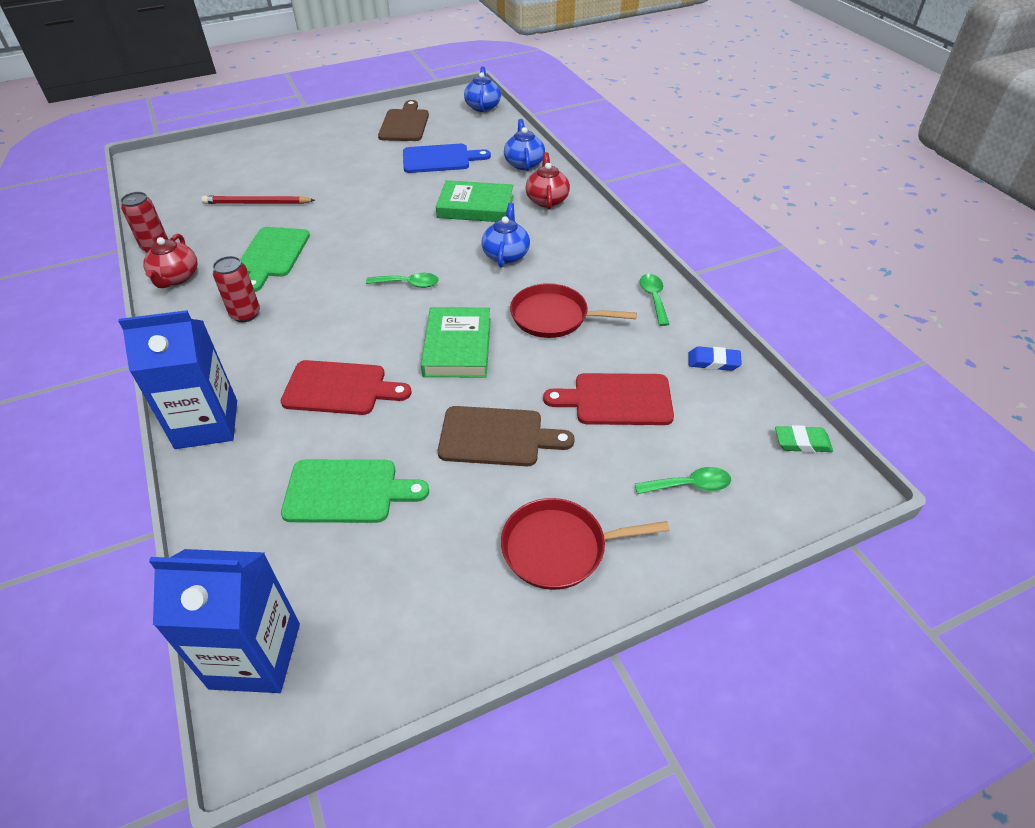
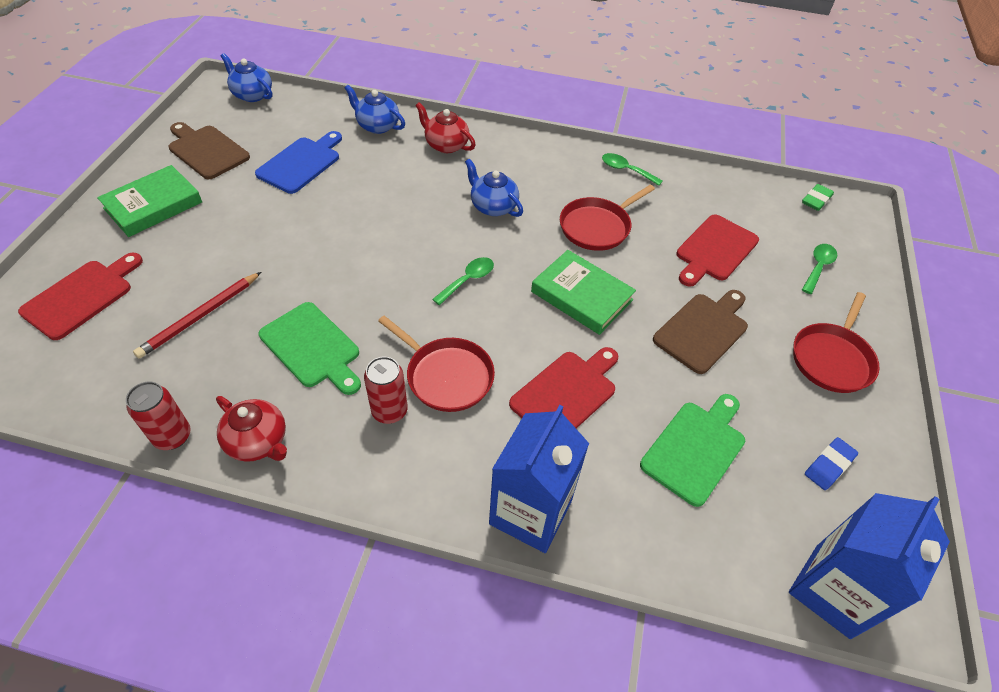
camera: 55 degrees left, 5 degrees up
green book [436,180,514,222] -> green book moved to [97,165,202,237]
blue eraser [689,346,742,371] -> blue eraser moved to [805,437,858,490]
none -> red cutting board [18,253,143,340]
none -> red pan [378,316,495,412]

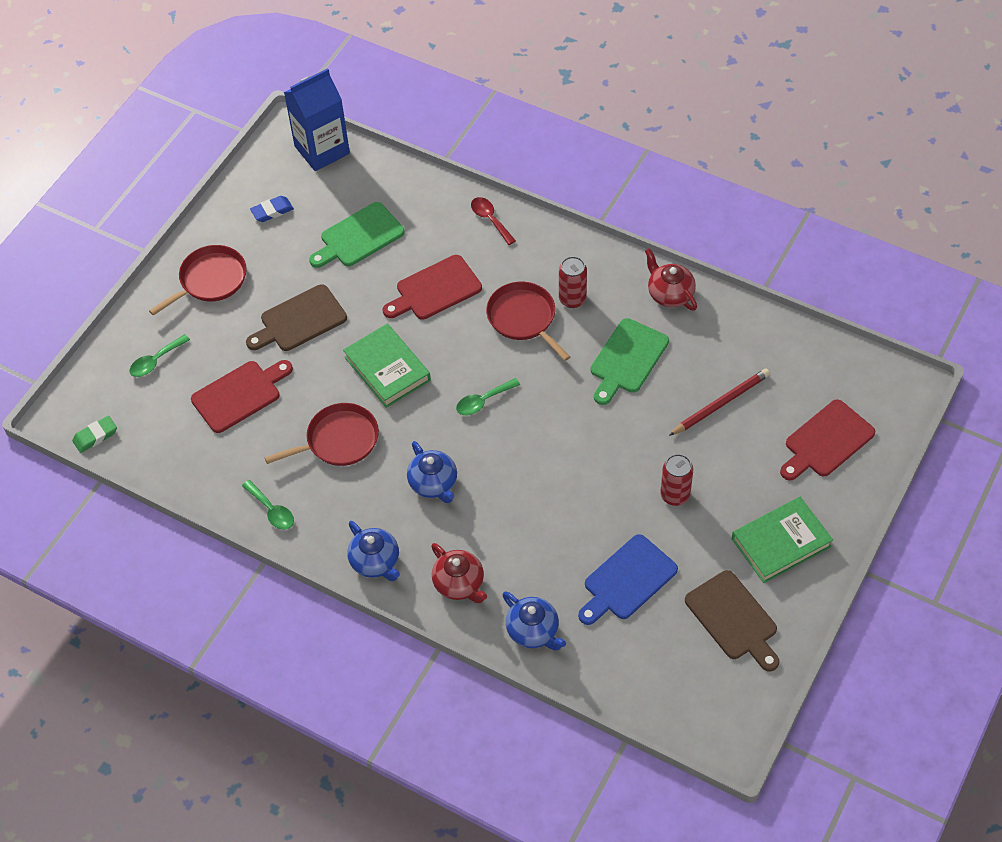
camera: 160 degrees left, 5 degrees up
red can [126,381,191,450] -> red can moved to [660,454,693,506]
blue teapot [221,53,272,102] -> blue teapot moved to [347,521,400,581]
green cutting board [258,302,361,395] -> green cutting board turned 120 degrees counterclockwise [590,318,669,405]
blue carton [489,405,589,553] -> red spoon [471,197,516,245]

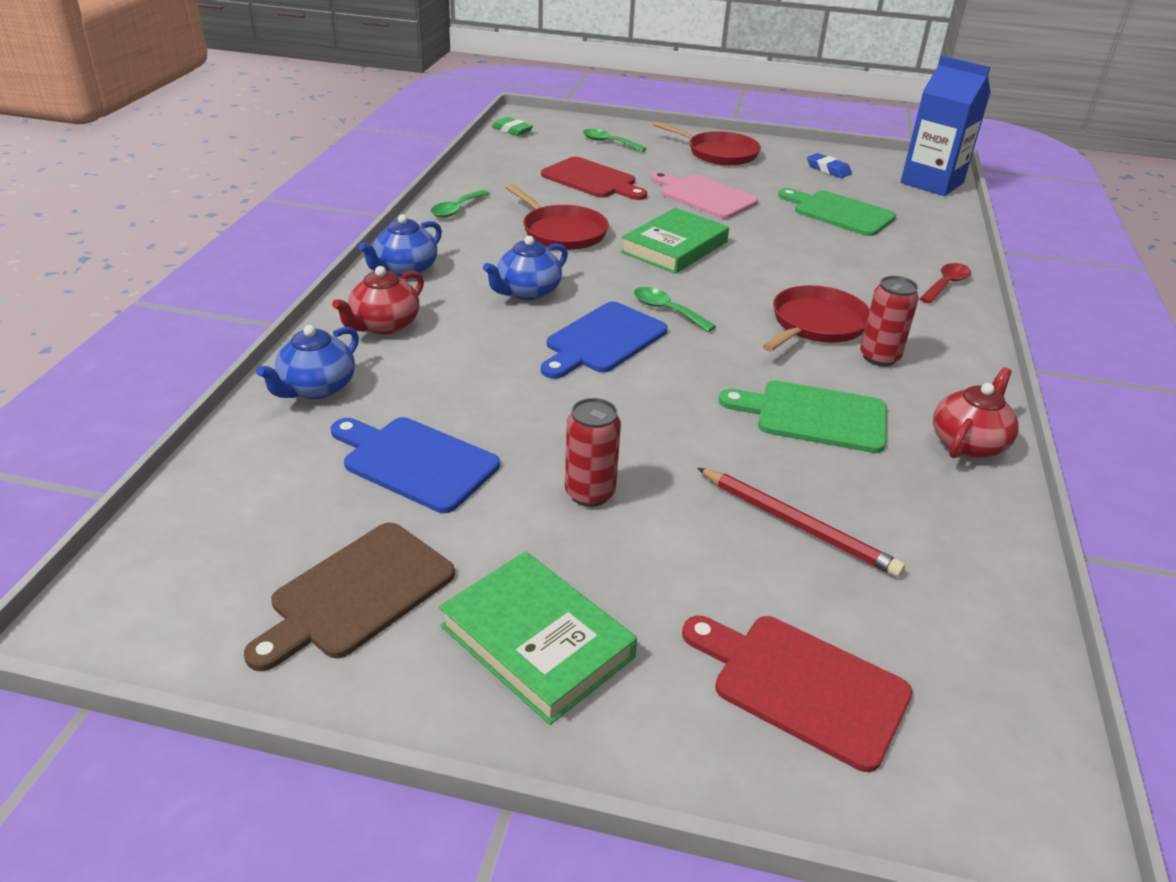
camera: 70 degrees right, 20 degrees down
brown cutting board [246,284,347,351] -> pink cutting board [650,172,758,219]
red cutting board [383,255,482,320] -> none
none -> blue cutting board [541,302,668,379]

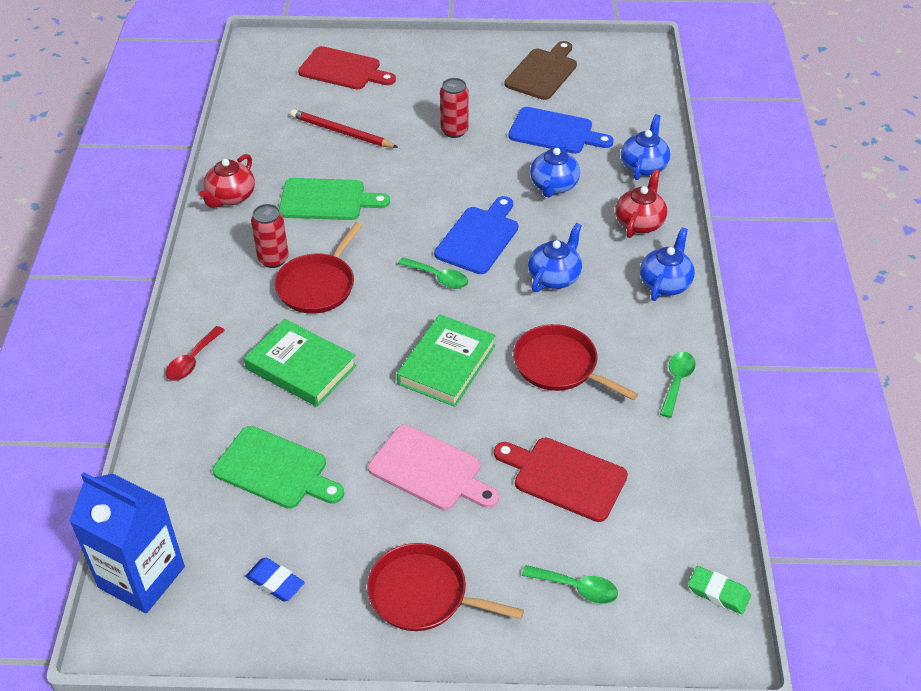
camera: 170 degrees right, 10 degrees up
green book [439,551,637,725] -> green book moved to [244,319,357,407]
none -> blue teapot [530,142,580,197]

